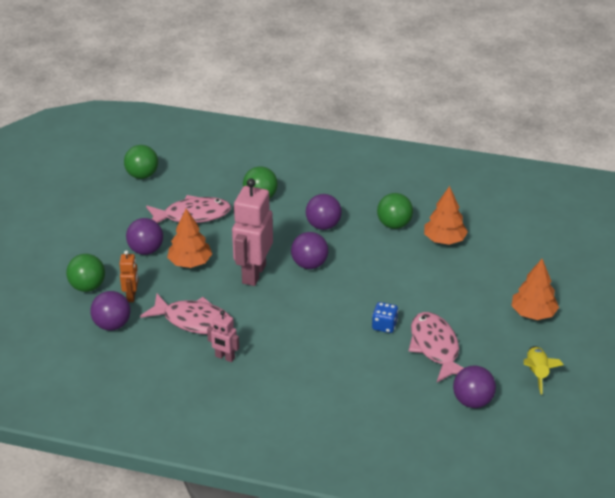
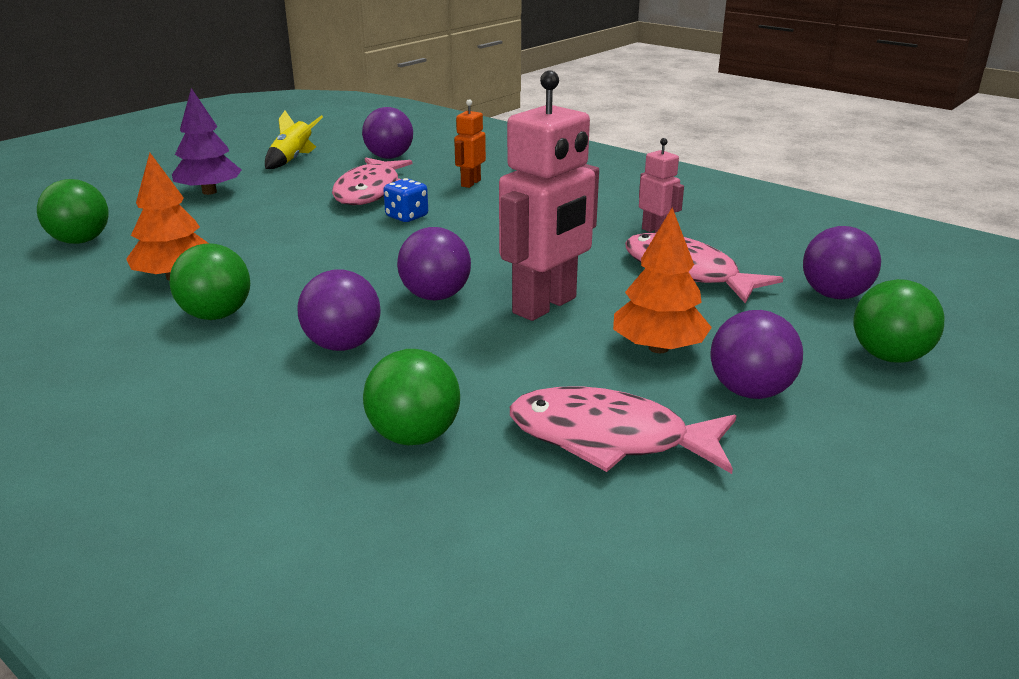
camera: 155 degrees left, 10 degrees down
orange robot [119,250,139,302] -> orange robot moved to [454,99,486,188]
green ball [124,145,158,179] -> green ball moved to [37,179,109,244]
orange tree [511,259,559,320] -> purple tree [172,88,241,195]

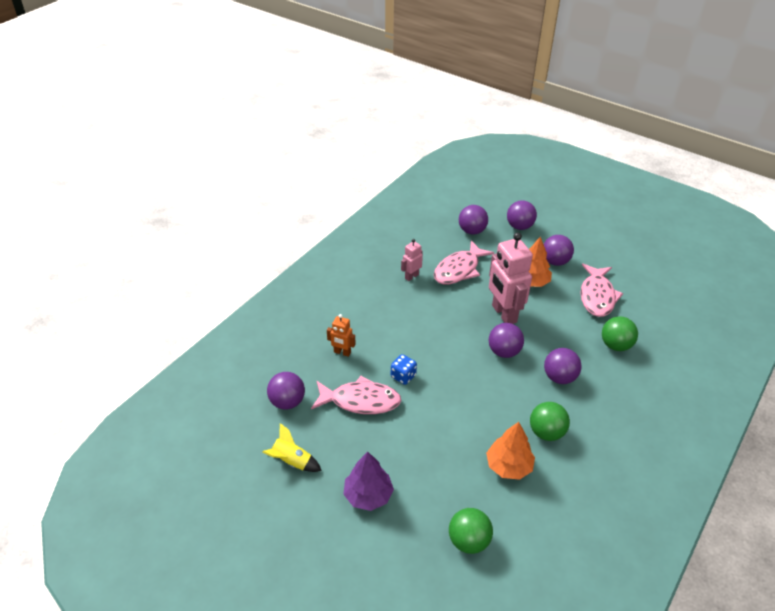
camera: 95 degrees left, 15 degrees up
pink robot [499,70,599,321] -> pink robot turned 150 degrees counterclockwise [489,232,533,324]
green ball [854,279,944,363] -> purple ball [507,200,537,230]

